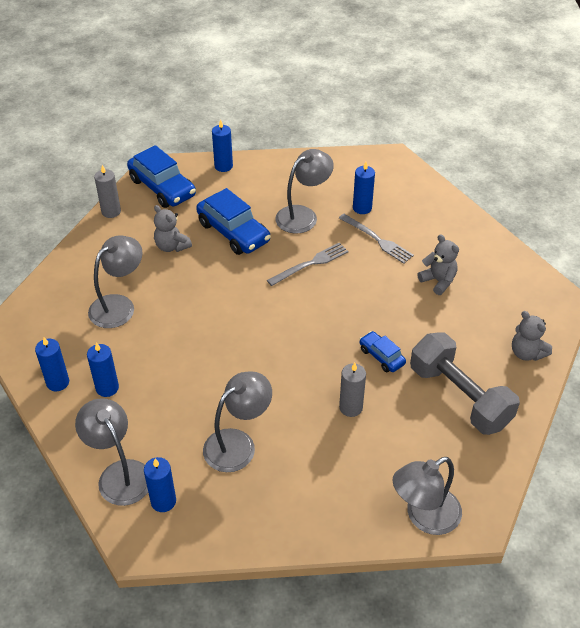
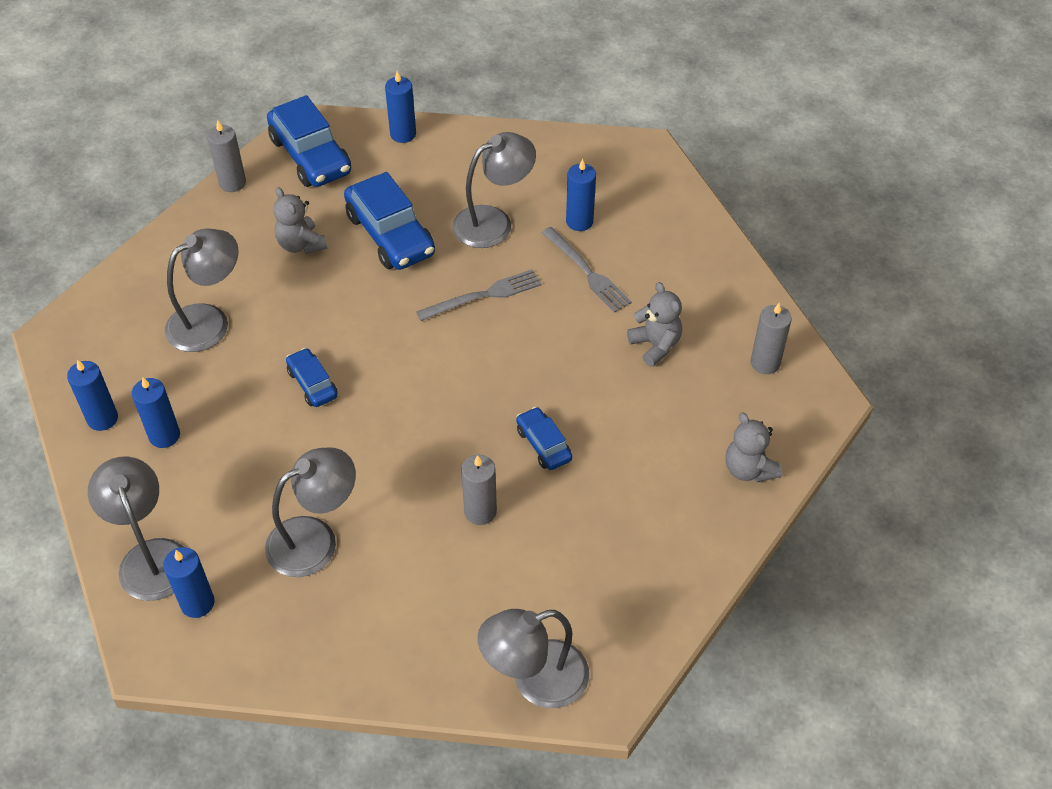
camera: 10 degrees right, 5 degrees up
grey dumbbell [410,332,520,435] -> none
none -> blue car [286,348,337,407]
none -> grey candle [751,303,792,374]

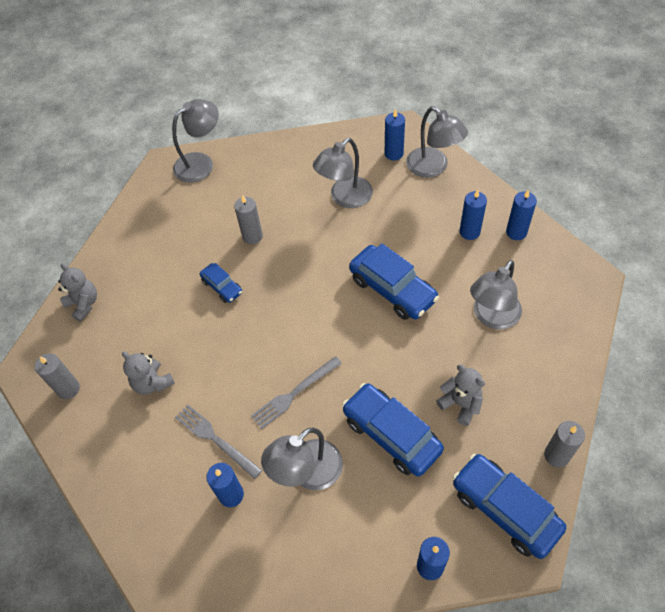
camera: 170 degrees right, 5 degrees up
blue car [286,348,337,407] -> blue car [349,244,439,320], size x1.87

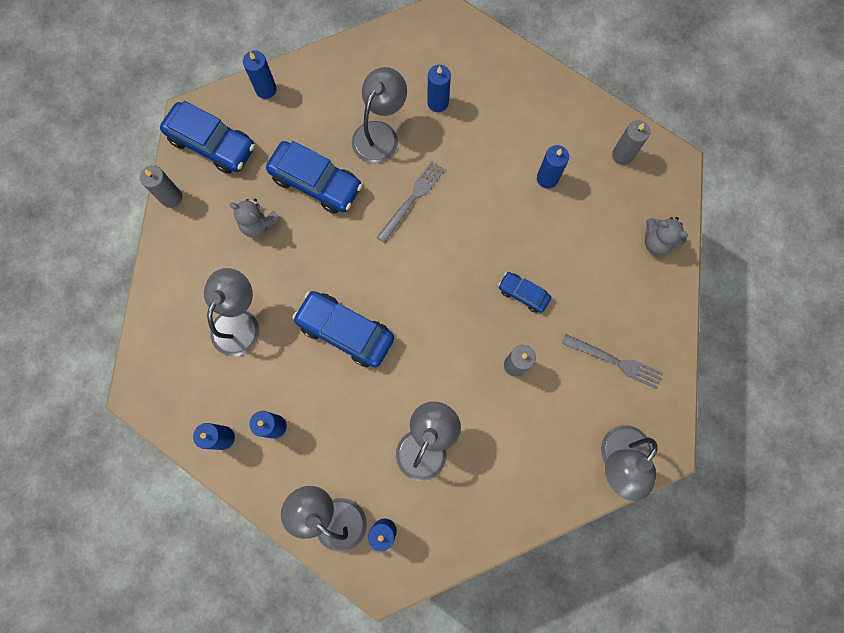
camera: 160 degrees right, 20 degrees up
grey teddy bear [122,351,175,395] -> blue candle [537,145,569,189]
grey fork [175,404,262,479] -> grey fork moved to [562,334,663,389]

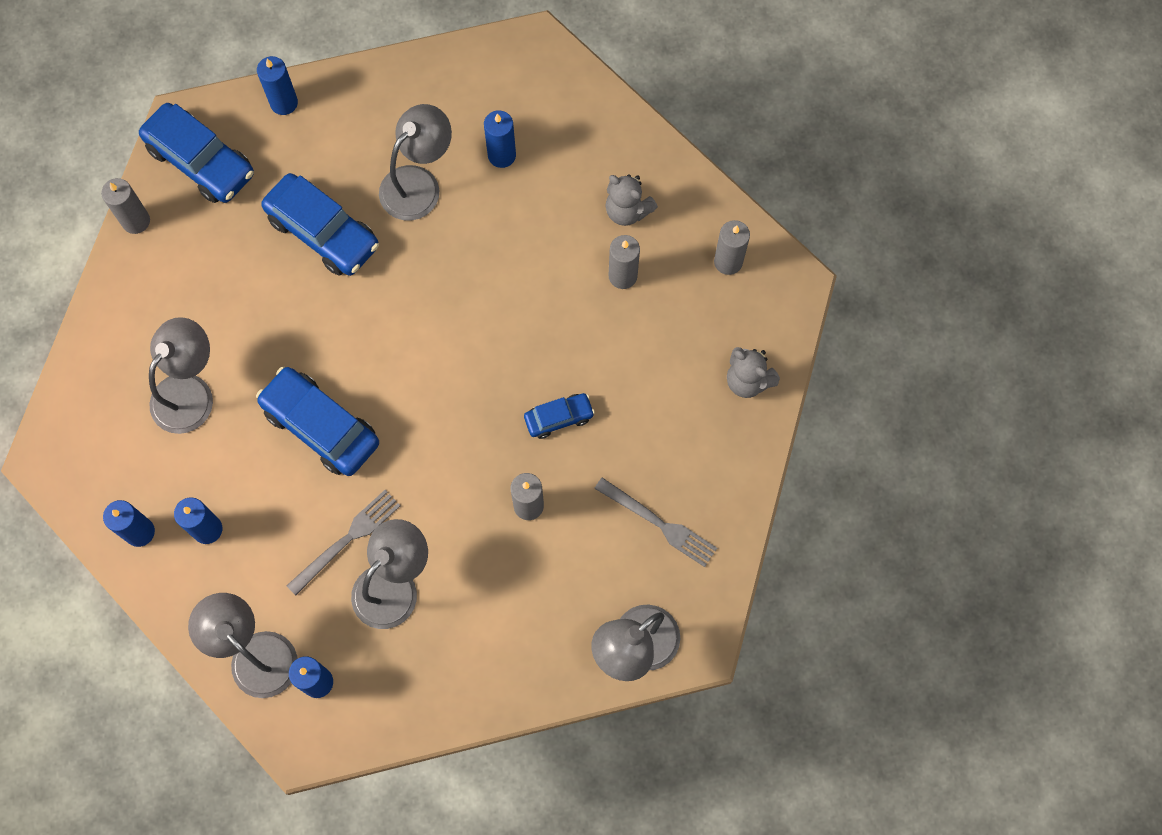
camera: 10 degrees right, 5 degrees down
grey teddy bear [229,198,281,238] -> grey teddy bear moved to [606,174,658,226]
grey fork [377,161,445,243] -> grey fork moved to [286,490,401,596]
blue car [498,272,551,313] -> blue car turned 120 degrees clockwise [524,393,595,439]
blue candle [537,145,569,189] -> grey candle [609,235,640,289]

